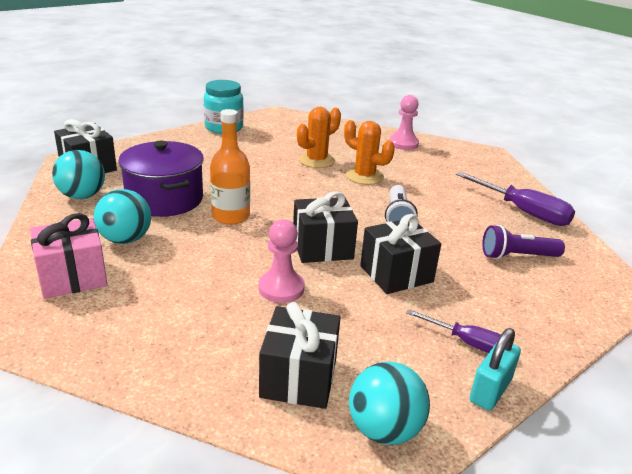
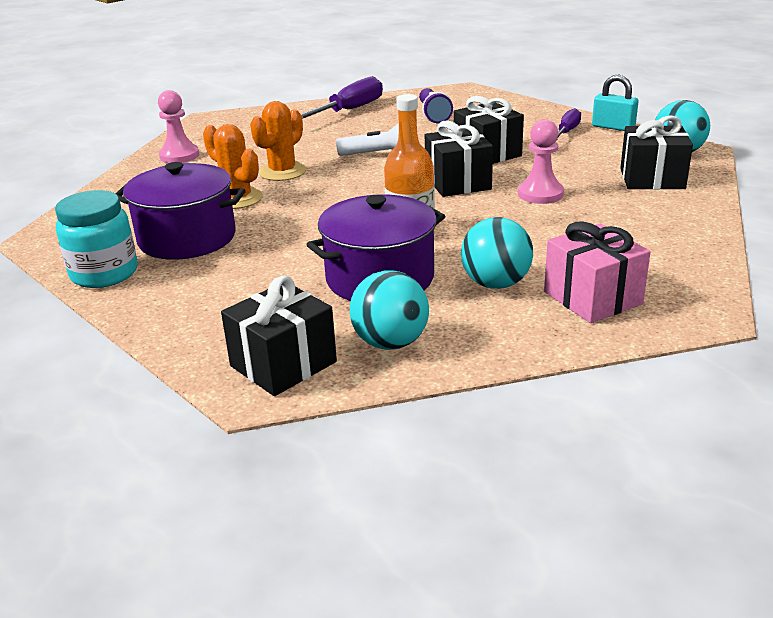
camera: 90 degrees left, 0 degrees up
none -> purple pot [115,162,246,260]

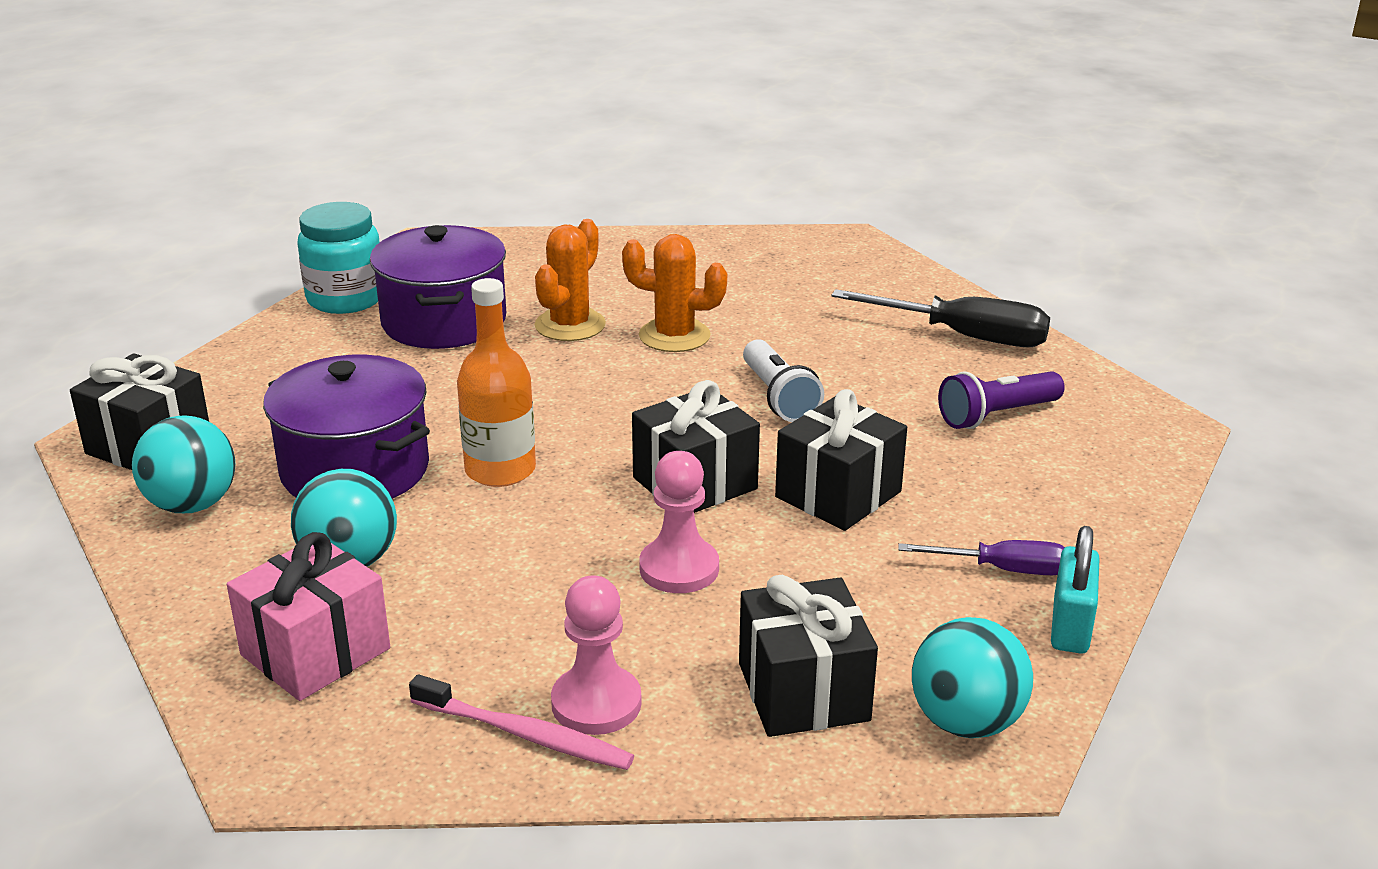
camera: 70 degrees right, 0 degrees up
pink pawn [158,90,199,163] -> pink pawn moved to [551,575,642,735]
purple screwdriver [301,76,383,119] -> black screwdriver [832,289,1050,347]
none -> pink toothbrush [409,674,634,770]

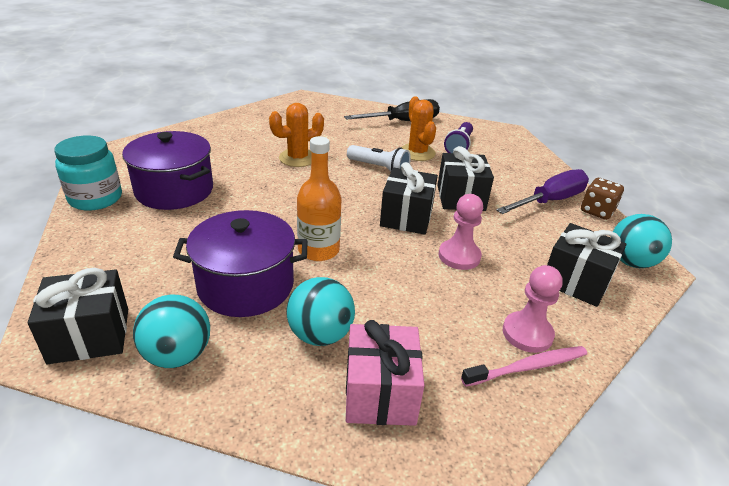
camera: 45 degrees left, 5 degrees up
orange cactus [535,219,606,341] -> orange cactus moved to [401,97,436,161]
purple screwdriver [898,540,1065,575] -> purple screwdriver [496,169,589,214], size x1.67
turquoise padlock [1051,526,1100,654] -> brown dice [581,178,624,220]

